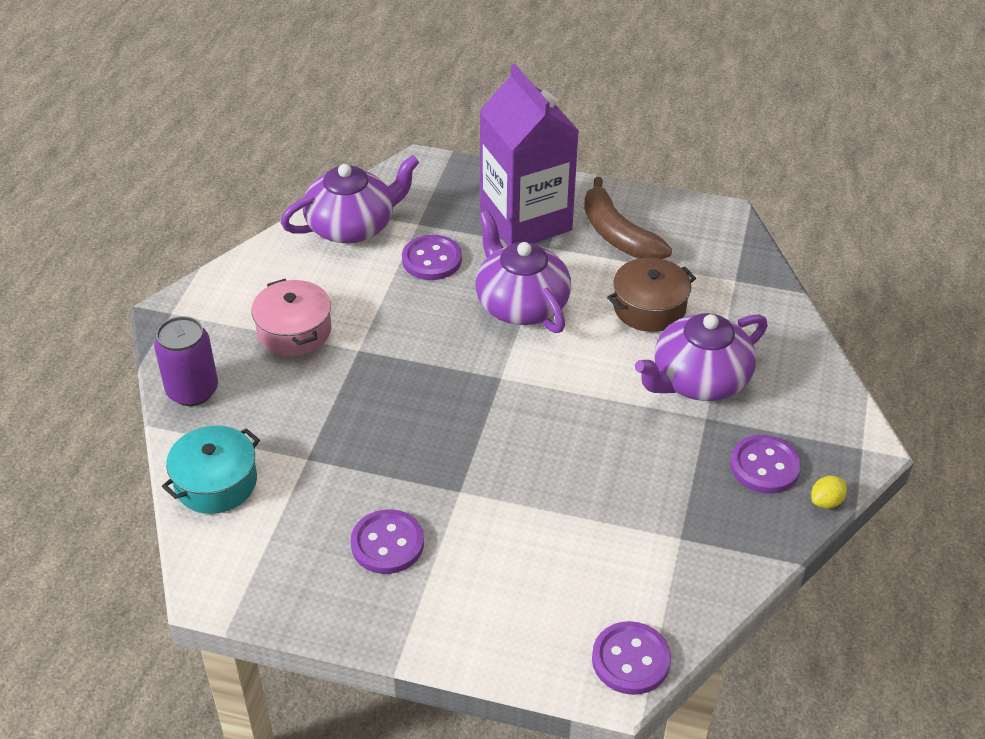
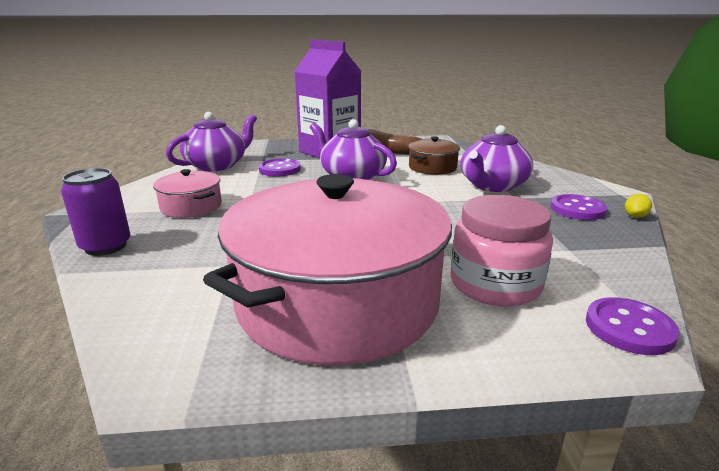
camera: 20 degrees left, 20 degrees down
turquoise pot [162,426,260,514] -> none
purple button [351,509,424,574] -> pink pot [203,174,452,365]
none -> pink jar [451,195,553,306]

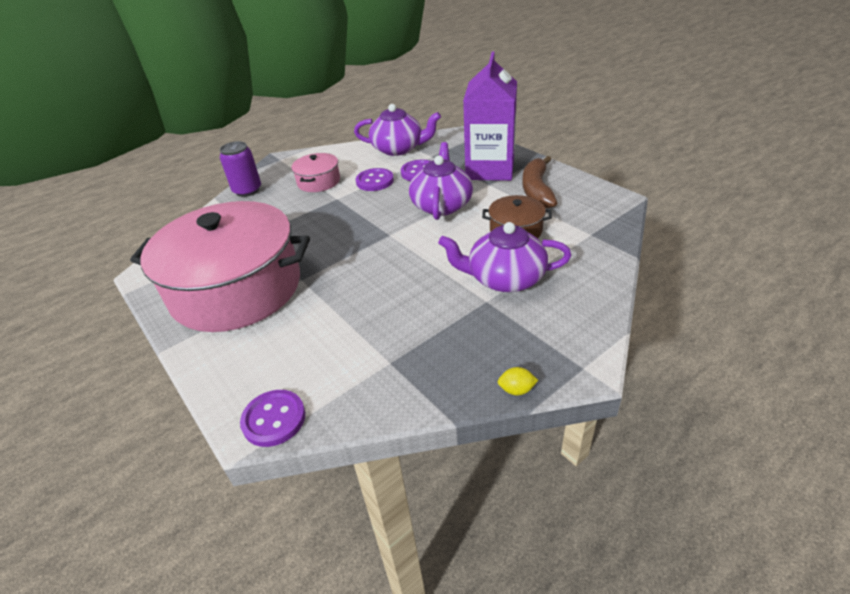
camera: 60 degrees right, 15 degrees up
pink jar [451,195,553,306] -> none
purple button [550,194,607,220] -> purple button moved to [356,168,394,191]

